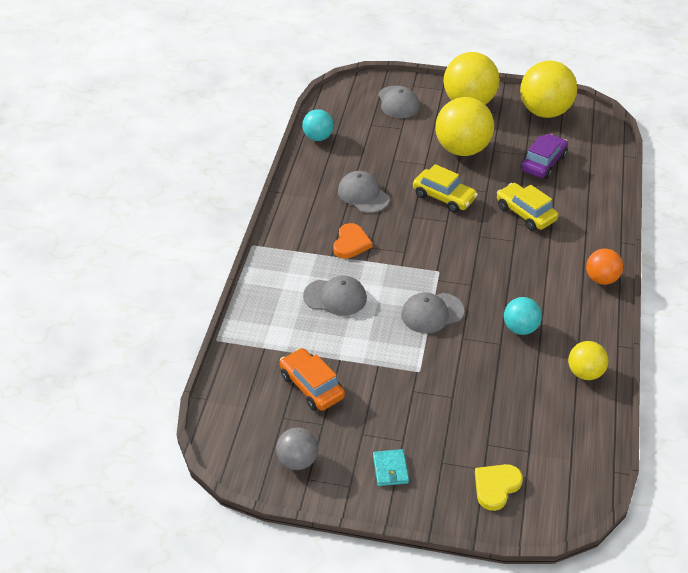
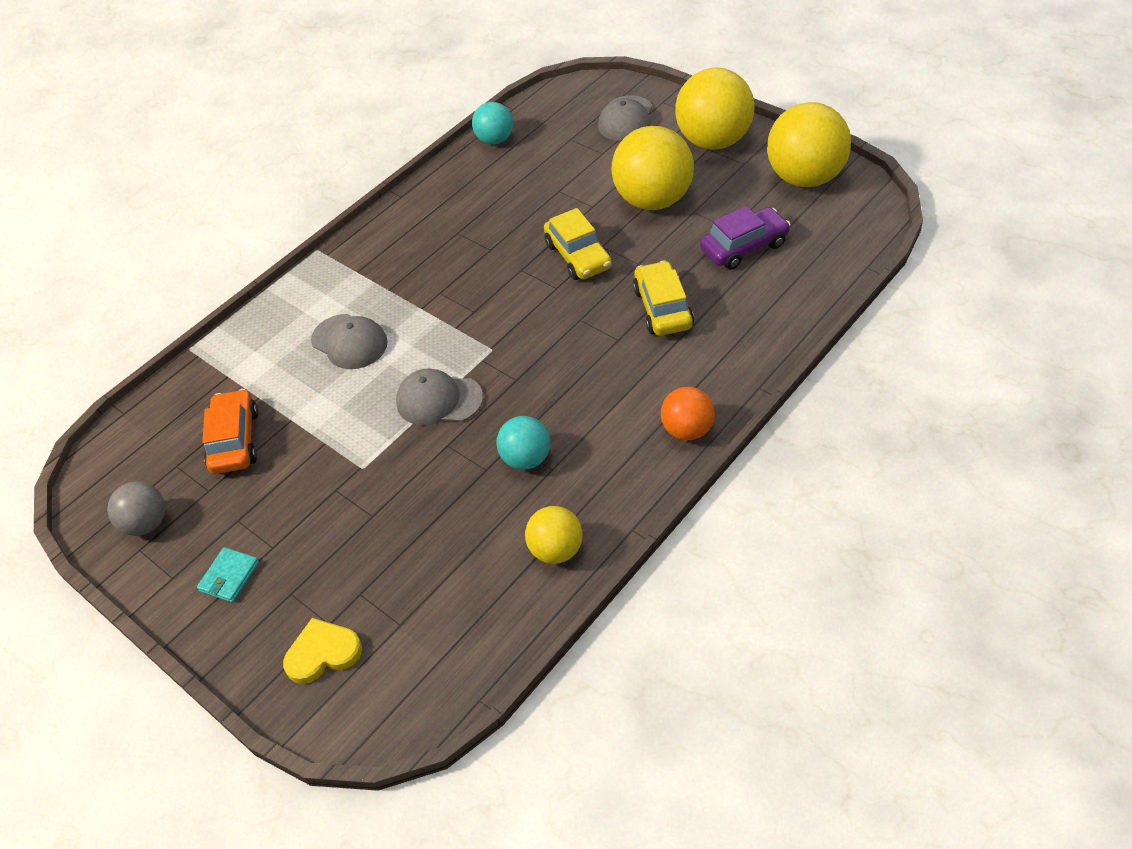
camera: 35 degrees right, 5 degrees up
orange heart [333,223,372,259] -> none
grey cap [338,171,389,213] -> none

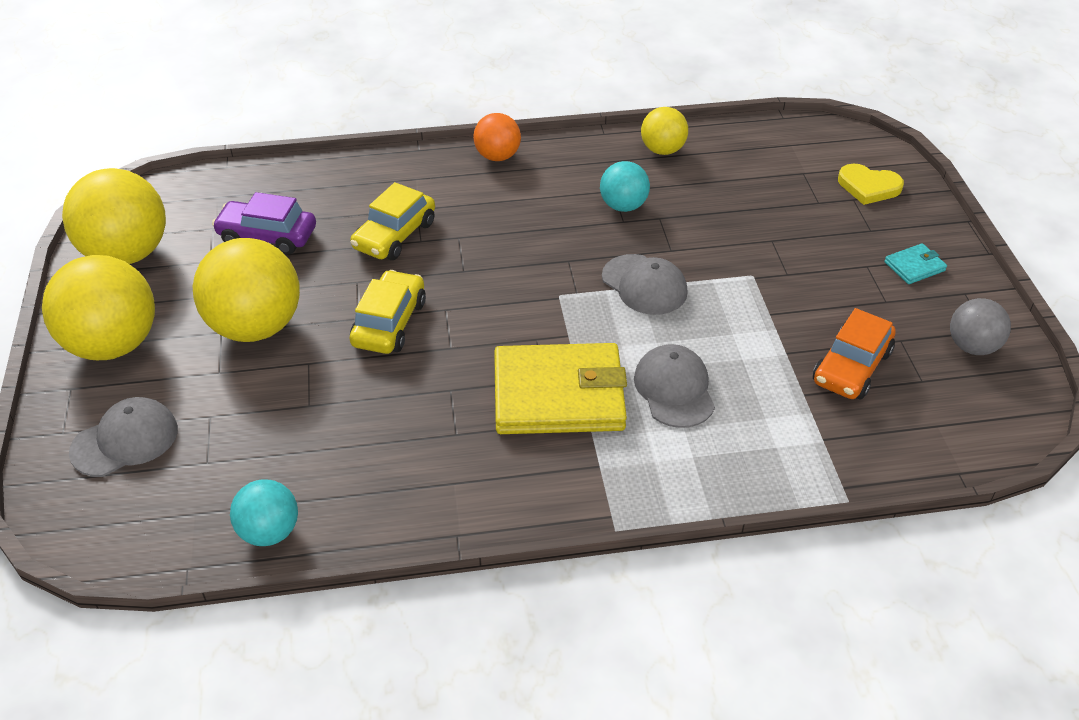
camera: 145 degrees left, 5 degrees down
none -> yellow wallet [494,343,627,434]

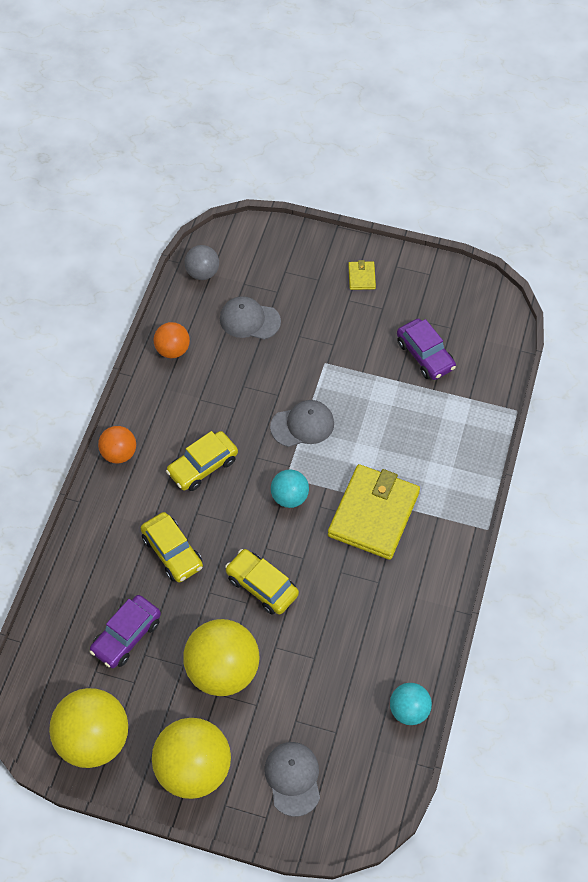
camera: 65 degrees left, 15 degrees up
turquoise ball [600,161,650,212] -> turquoise ball moved to [271,469,309,508]
grey cap [634,344,715,428] -> grey cap moved to [220,296,281,340]
yellow ball [641,107,688,155] -> orange ball [154,322,190,358]
orange car [813,308,896,399] -> purple car [397,319,456,380]
yellow heart [838,164,904,205] -> none
turquoise wallet [884,243,947,284] -> yellow wallet [348,260,376,290]
grey ball [950,298,1011,355] -> grey ball moved to [184,245,219,280]
none -> yellow car [166,431,238,491]

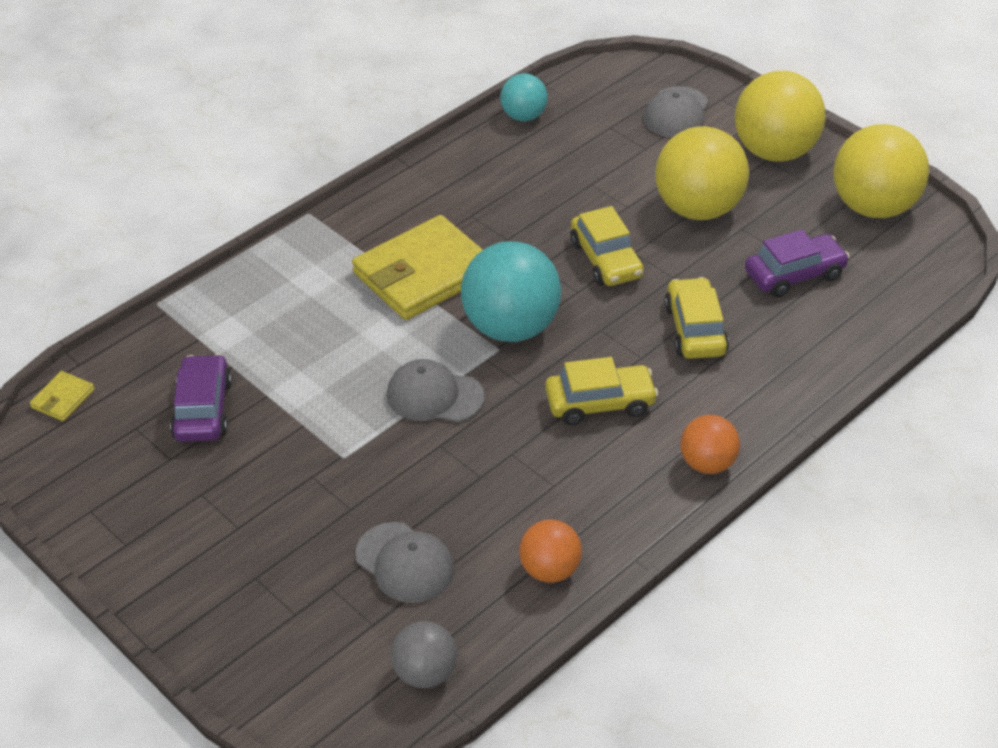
camera: 150 degrees left, 15 degrees down
turquoise ball [271,469,309,508] -> turquoise ball [461,241,561,342], size x1.82
yellow wallet [348,260,376,290] -> yellow wallet moved to [30,371,95,421]

